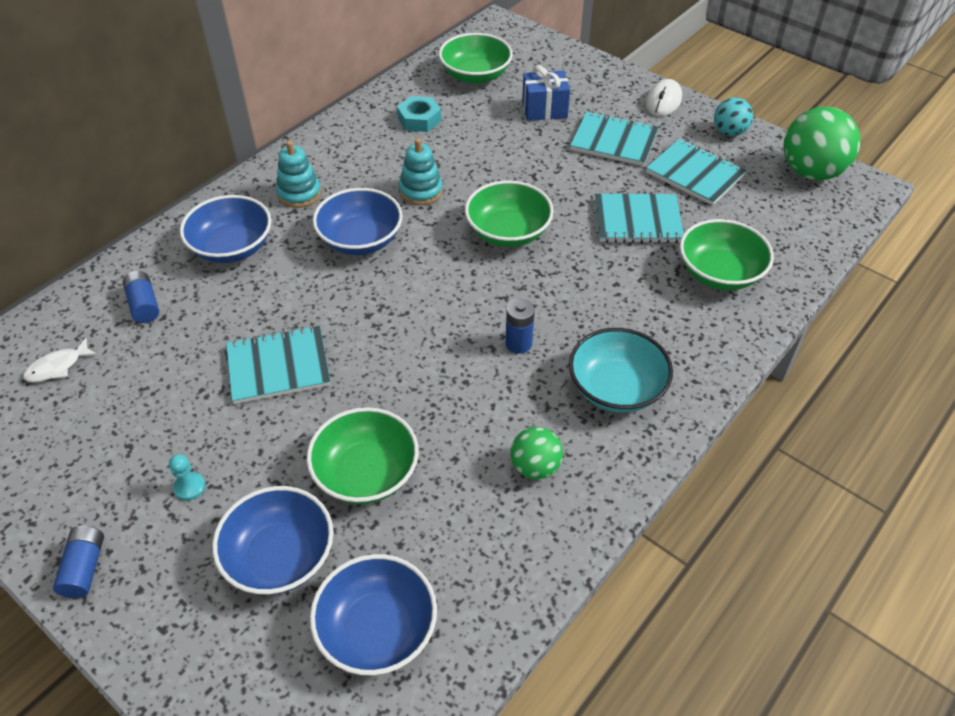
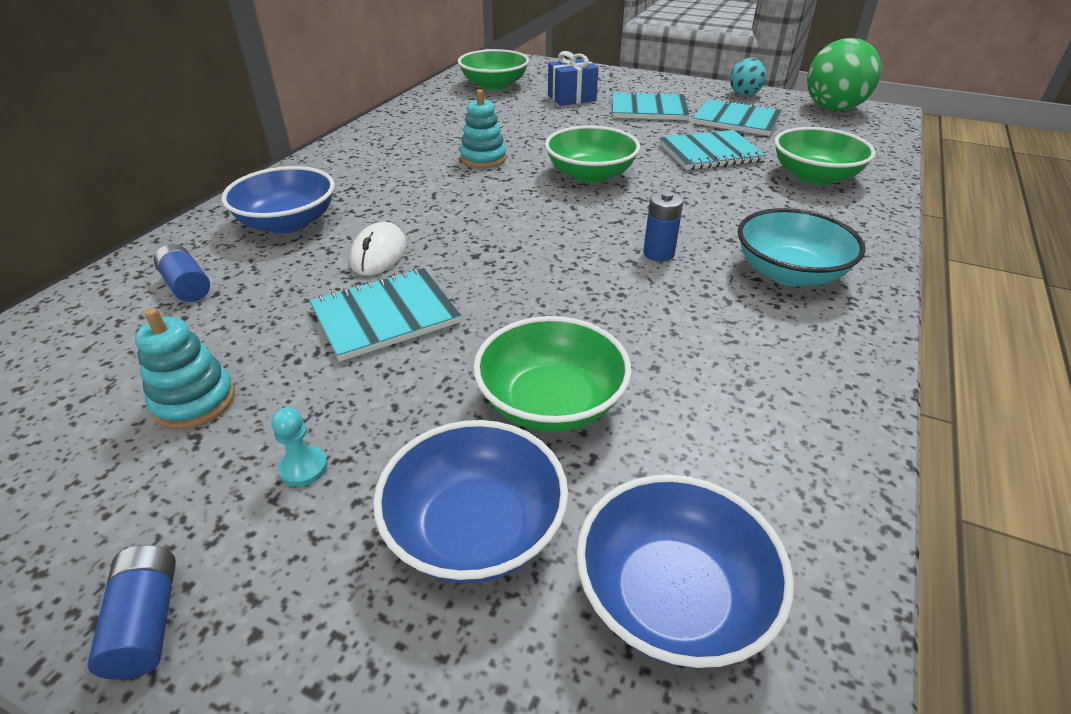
camera: 15 degrees left, 10 degrees down
white fish [23,338,97,382] -> none
turquoise stacking toy [276,141,321,208] -> turquoise stacking toy moved to [135,308,235,429]
blue bowl [313,188,403,255] -> none
turquoise nut [397,96,441,132] -> none
green ball [511,427,563,480] -> none
white mouse [646,79,682,116] -> white mouse moved to [350,222,407,276]

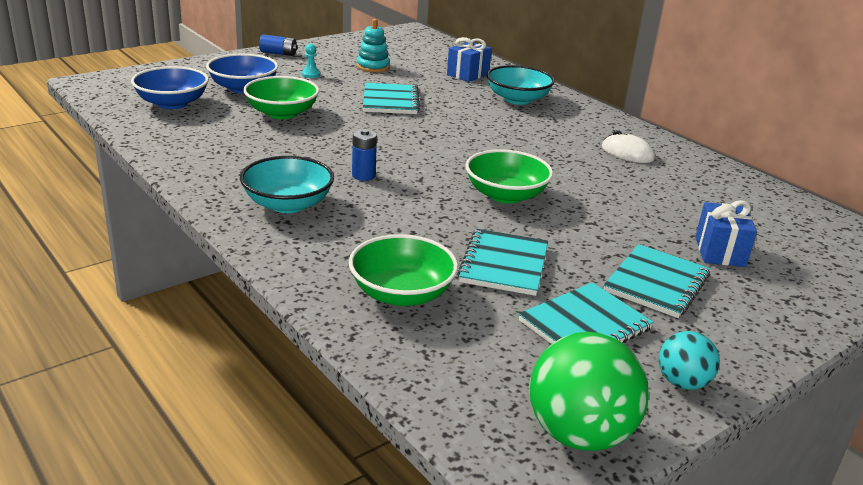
camera: 115 degrees right, 10 degrees down
blue battery [154,244,210,302] -> blue gift [447,37,492,82]
blue bowl [222,166,335,234] -> turquoise bowl [486,65,555,105]
white mouse [350,222,407,276] -> white mouse moved to [602,130,655,163]
green bowl [458,49,529,90] -> none
turquoise stacking toy [460,89,506,168] -> none

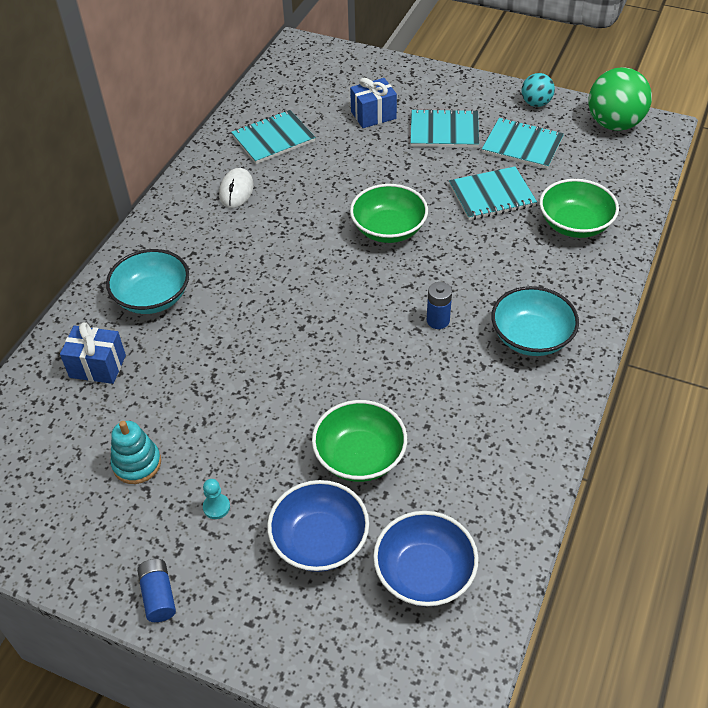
camera: 115 degrees left, 20 degrees up
turquoise notebook [363,83,420,114] -> turquoise notebook moved to [231,110,315,164]

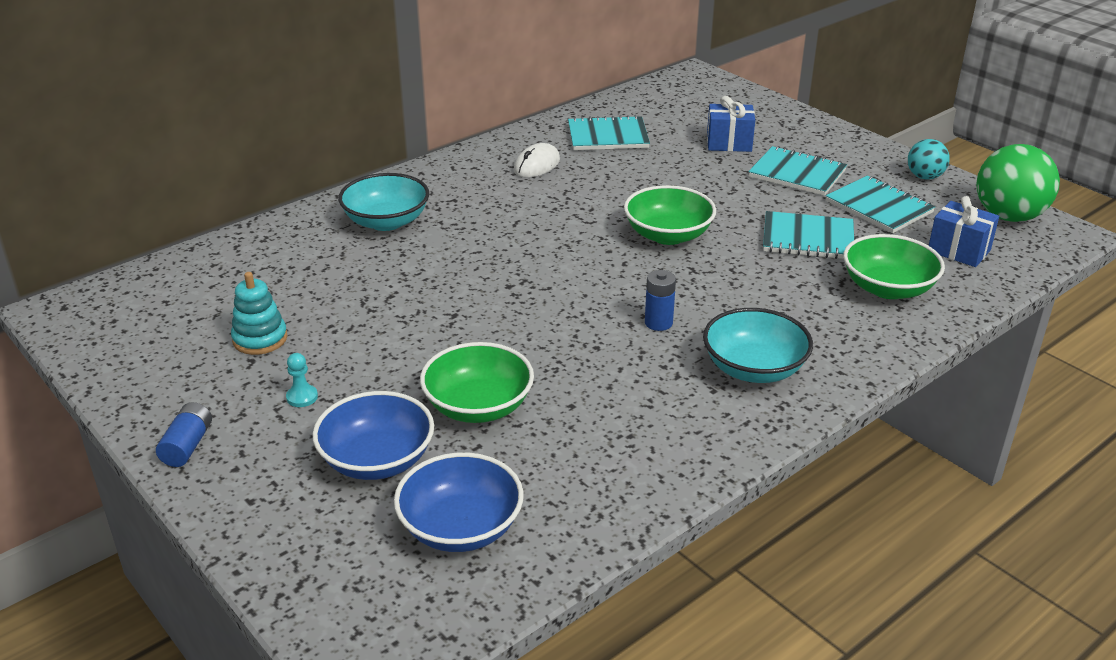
camera: 25 degrees right, 15 degrees down
blue gift [60,322,126,384] -> blue gift moved to [929,196,999,267]

